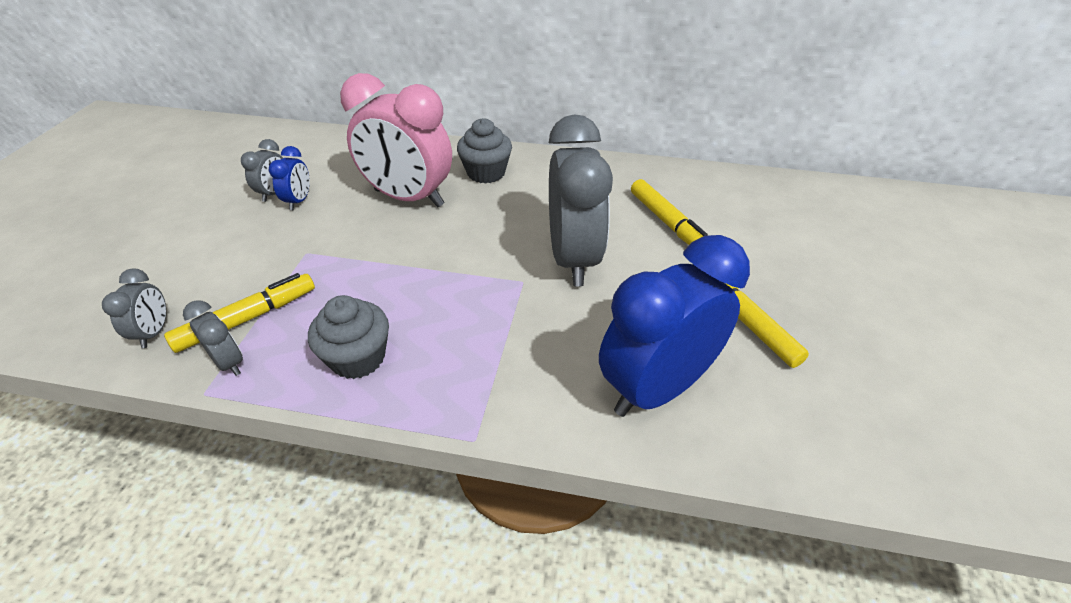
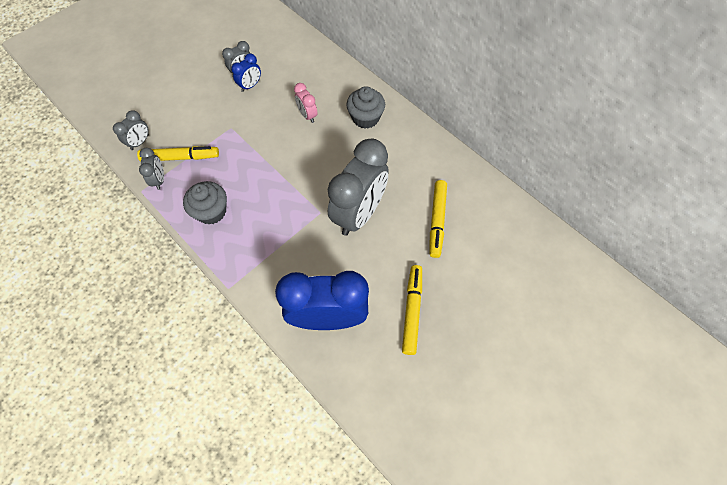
camera: 35 degrees right, 20 degrees up
pink clock [340,73,452,207] -> pink clock [294,83,318,123], size x0.44

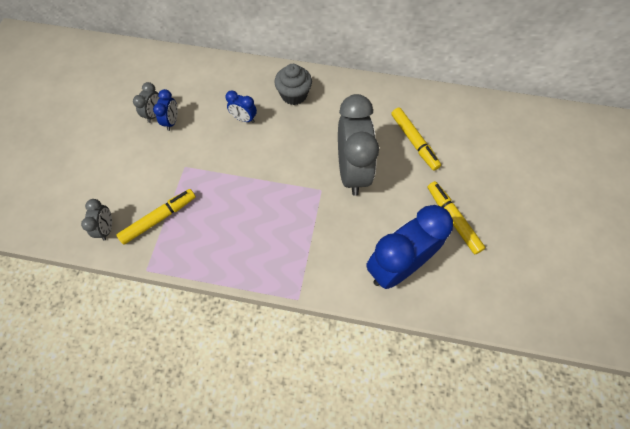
camera: 35 degrees left, 0 degrees up
grey clock [139,148,164,190] -> none
grey cupcake [183,181,227,225] -> none
pink clock [294,83,318,123] -> blue clock [225,90,257,123]

